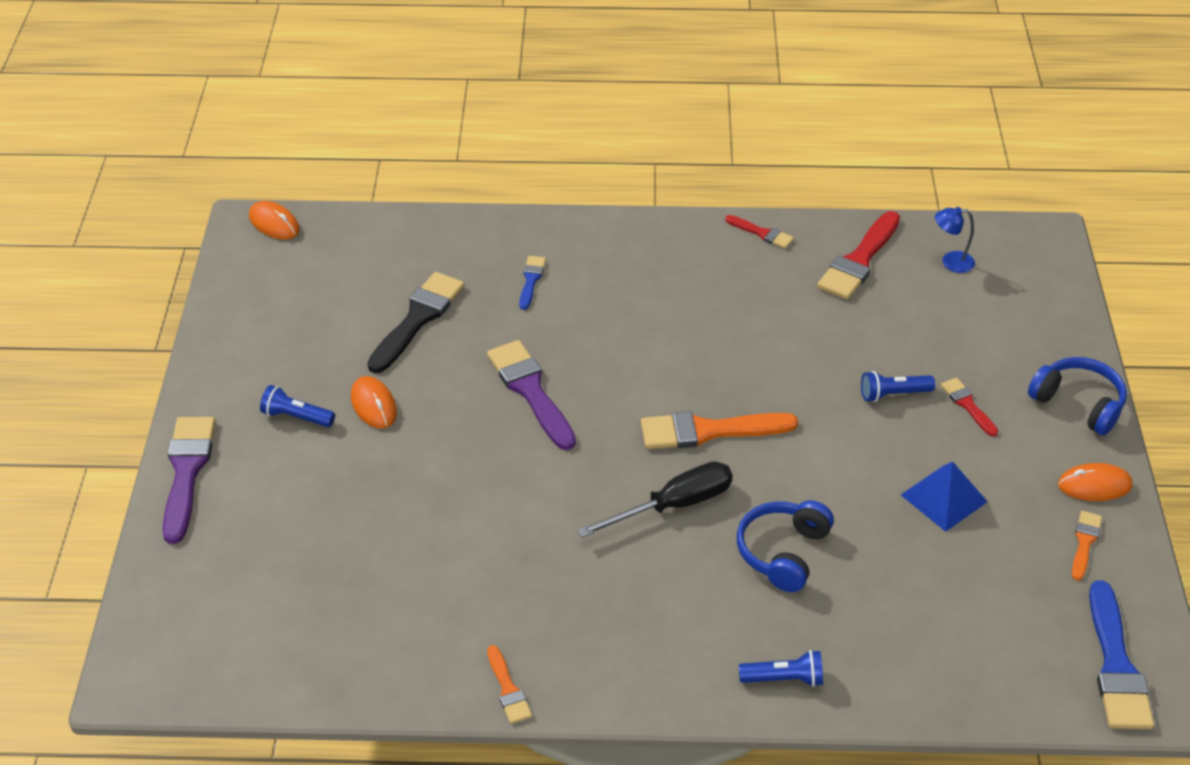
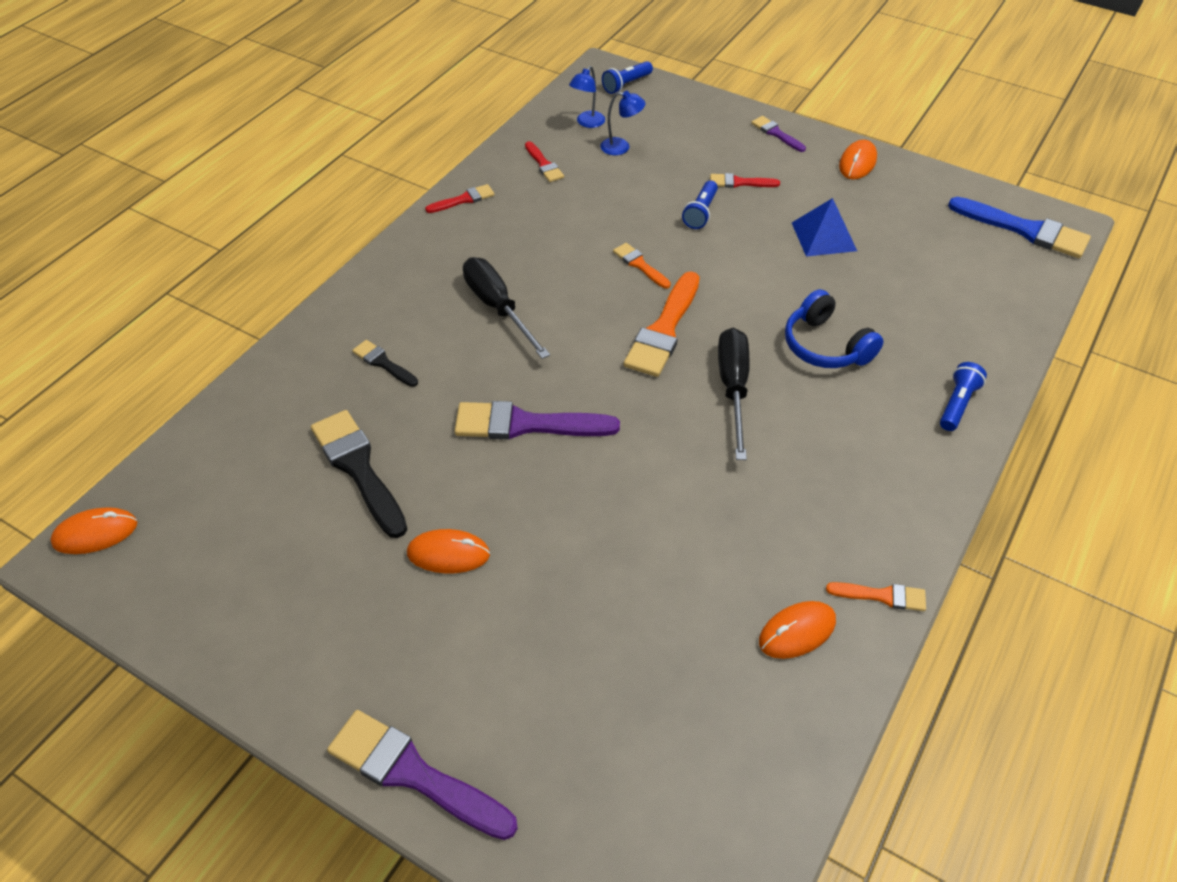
camera: 60 degrees left, 5 degrees up
blue flashlight [260,385,335,427] -> blue flashlight moved to [602,61,653,94]
blue brush [519,256,546,310] -> black brush [352,340,418,387]
red brush [817,211,900,300] -> red brush [525,141,564,182], size x0.53
blue headphones [1028,357,1127,435] -> purple brush [751,116,806,152]
orange brush [1072,511,1102,581] -> orange brush moved to [613,243,671,289]
none -> black screwdriver [463,257,550,359]
none -> blue lamp [600,91,645,155]
none -> orange mouse [759,601,836,659]

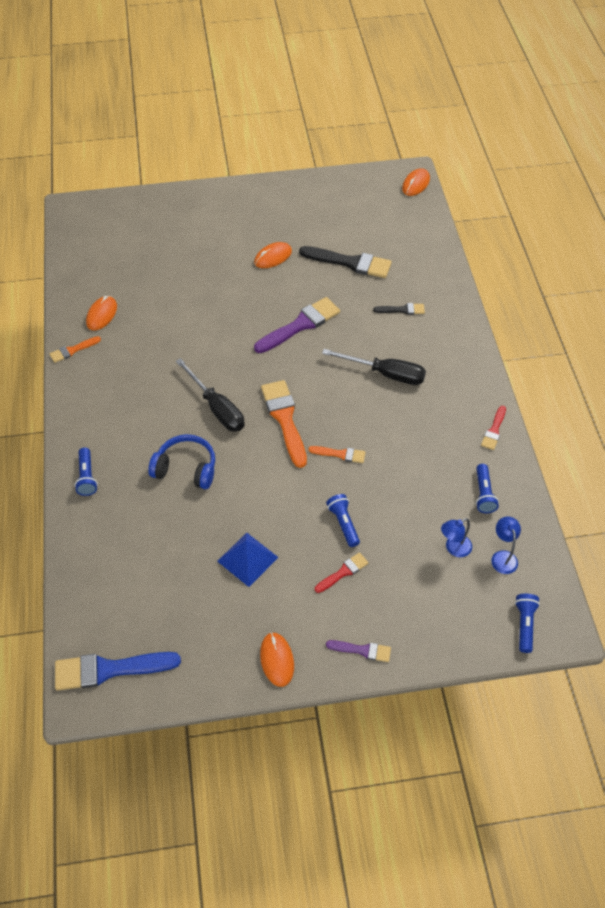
camera: 140 degrees right, 5 degrees up
purple brush [327,710,518,840] -> none
red brush [525,141,564,182] -> blue flashlight [476,464,499,513]

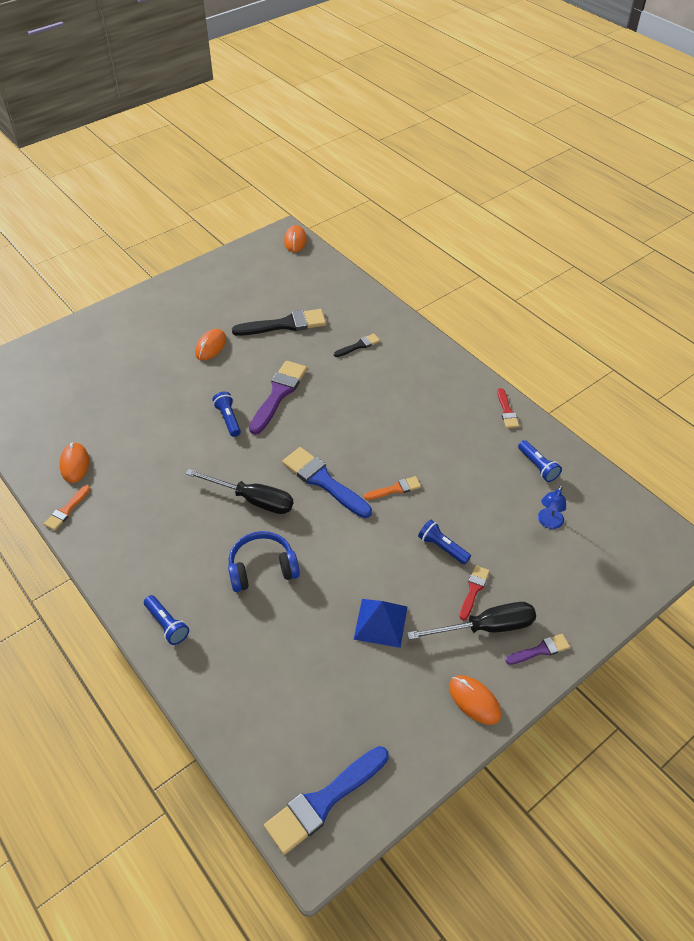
camera: 30 degrees left, 5 degrees down
orange brush [261,380,307,468] -> blue brush [282,447,372,518]
black screwdriver [322,349,426,385] -> black screwdriver moved to [407,602,536,640]
blue lamp [491,516,521,574] -> none
blue flashlight [515,594,540,653] -> blue flashlight moved to [212,392,241,437]

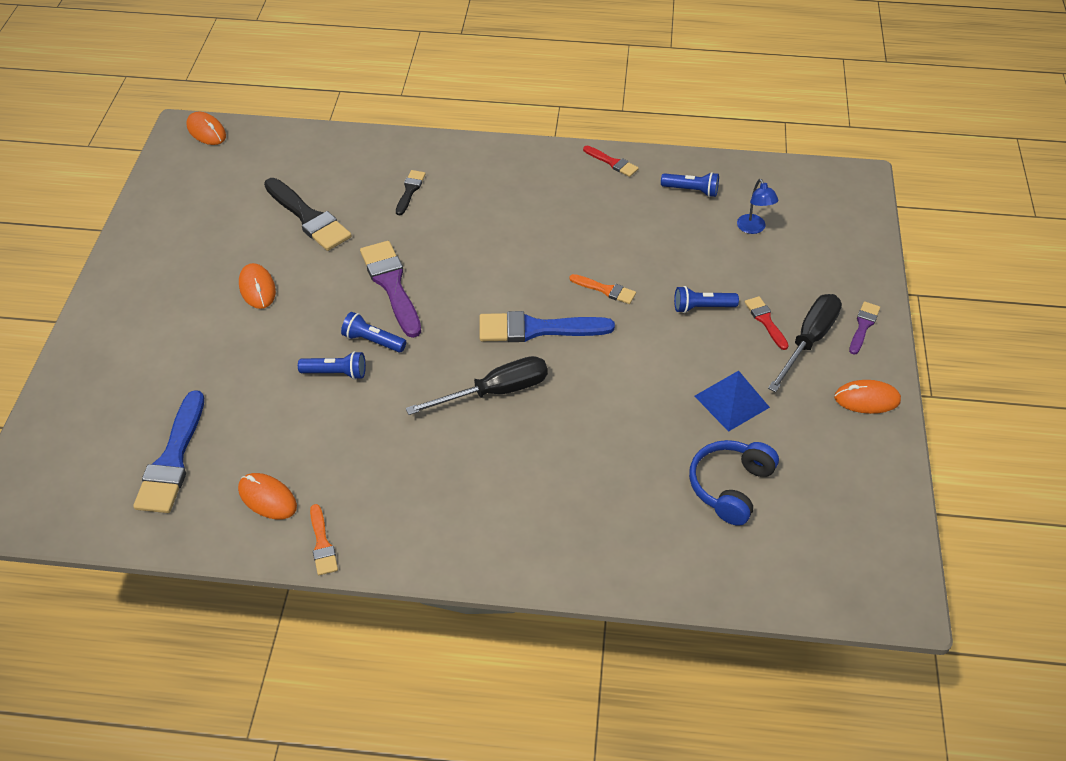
camera: 45 degrees left, 0 degrees up
blue flashlight [144,595,189,645] -> blue flashlight moved to [298,351,366,380]
blue headphones [228,531,300,592] -> blue headphones moved to [689,440,779,526]
black brush [232,309,326,336] -> black brush turned 105 degrees clockwise [264,178,352,251]
blue brush [264,746,389,855] -> blue brush moved to [133,390,204,513]
orange brush [364,476,421,500] -> orange brush turned 90 degrees clockwise [569,274,636,304]

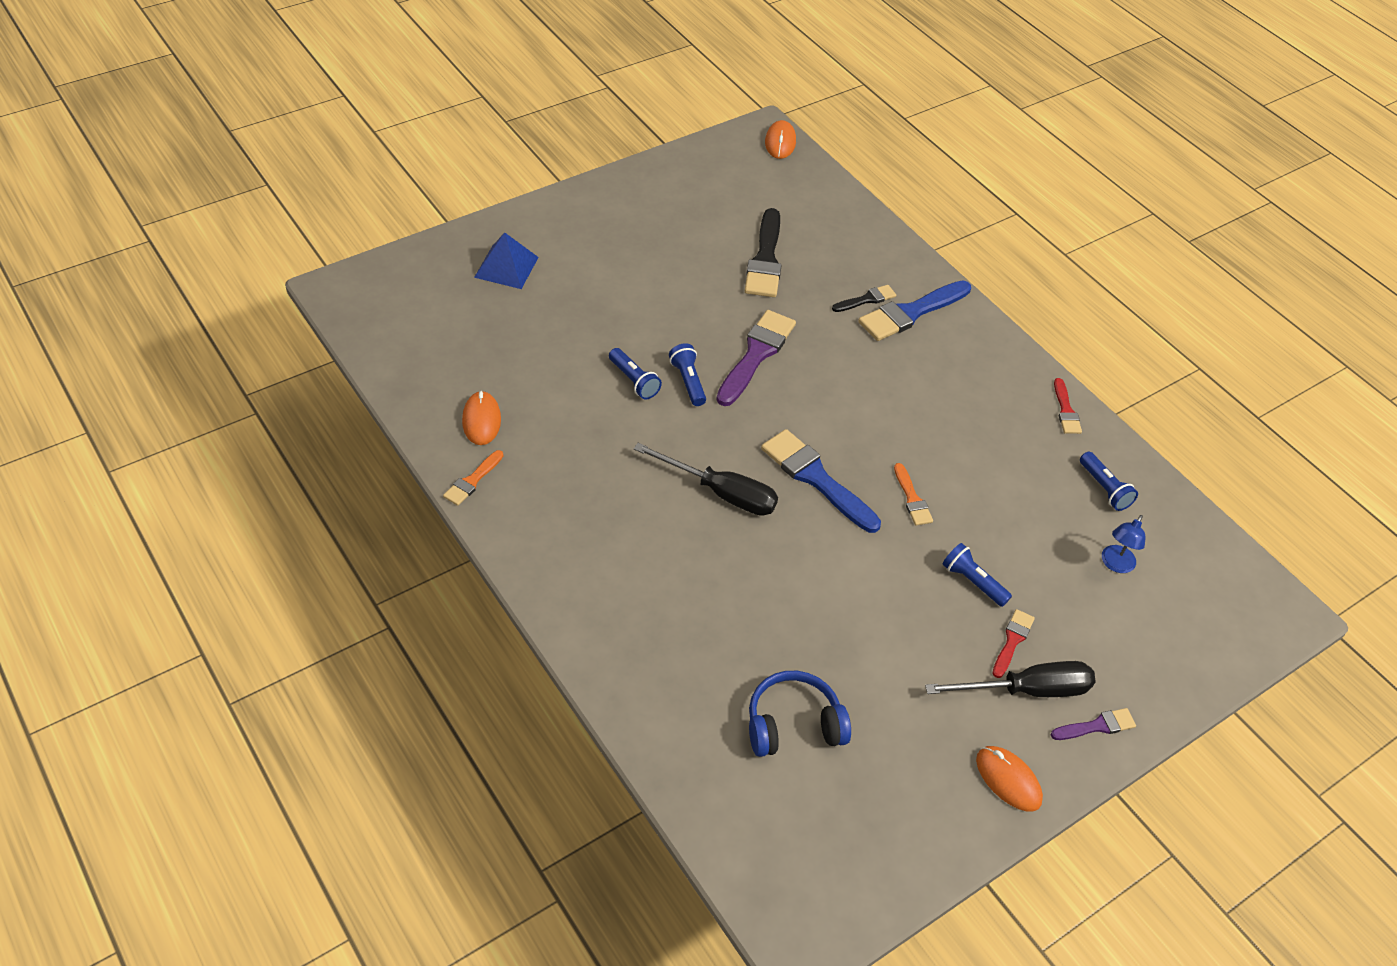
camera: 45 degrees right, 0 degrees up
blue brush [133,390,204,513] -> blue brush moved to [858,281,971,341]
orange mouse [239,263,276,309] -> none
blue pyramid [694,371,770,432] -> blue pyramid moved to [474,232,539,289]

